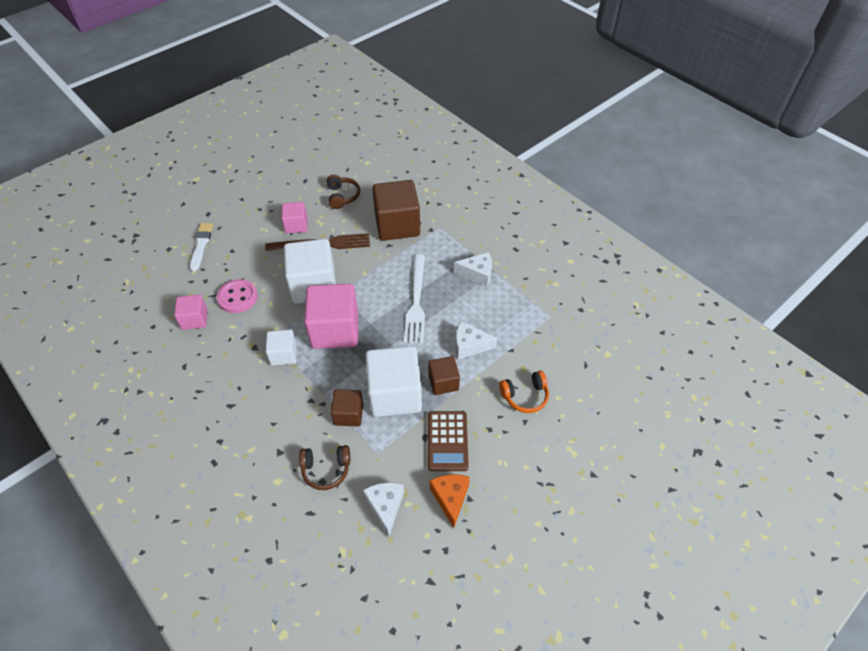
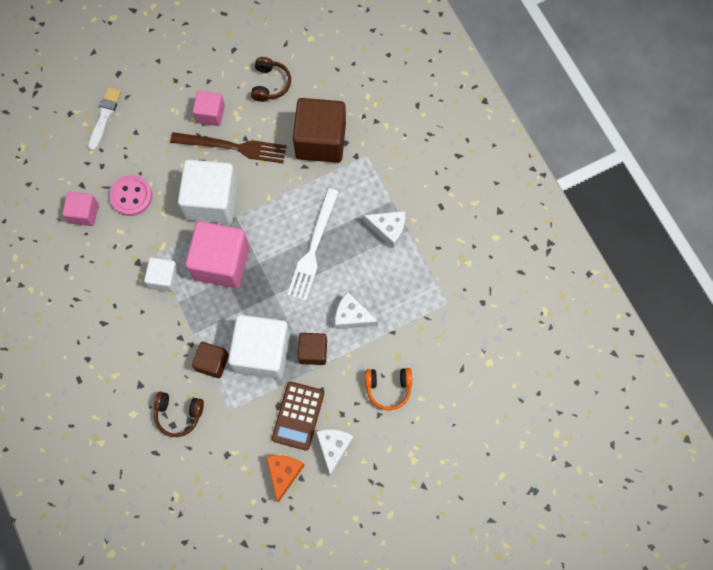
camera: 15 degrees right, 20 degrees up
white cheese [363,482,404,537] -> white cheese moved to [316,429,354,476]

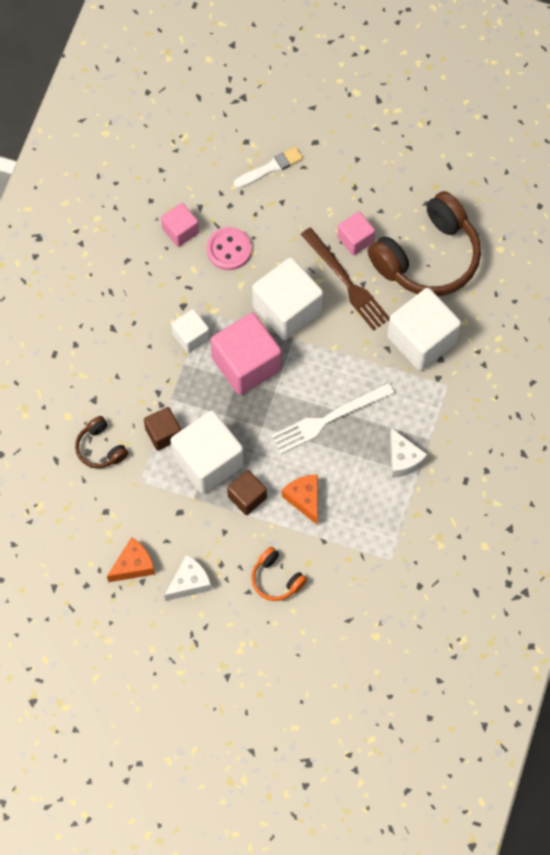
camera: 45 degrees right, 5 degrees down
brown headphones [251,57,291,102] -> brown headphones [368,191,481,296], size x2.15
brown calculator [272,382,324,451] -> none
brown cube [293,98,346,163] -> white cube [387,288,461,371]
white cheese [335,292,378,329] -> orange cheese [282,474,318,524]

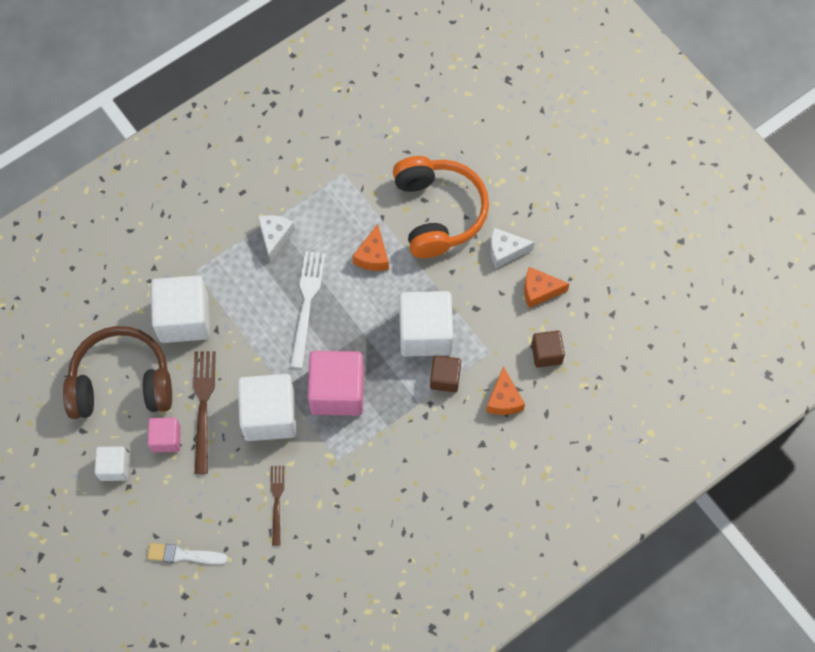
camera: 145 degrees left, 0 degrees up
brown headphones [75,416,128,468] -> orange cheese [486,366,525,415]
pink cube [161,203,199,247] -> none
white cube [171,309,210,353] -> white cube moved to [95,446,129,481]
pink button [207,227,252,270] -> brown fork [270,466,284,546]
brown cube [227,470,267,515] -> brown cube moved to [531,331,565,368]
orange headphones [251,547,307,601] -> orange headphones [393,156,489,258], size x2.15
white fork [271,382,394,454] -> white fork turned 90 degrees counterclockwise [290,251,325,368]

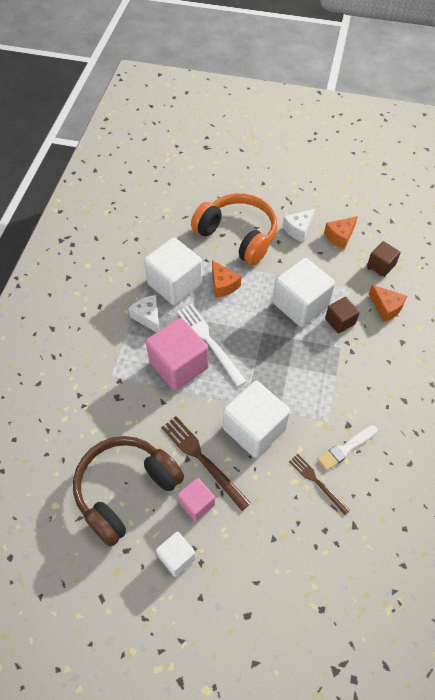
camera: 40 degrees left, 10 degrees down
white brush [147,543,228,564] -> white brush moved to [318,425,377,471]
white cube [151,275,210,343] -> white cube moved to [144,237,203,305]
pink cube [308,351,364,416] -> pink cube moved to [146,318,209,391]

